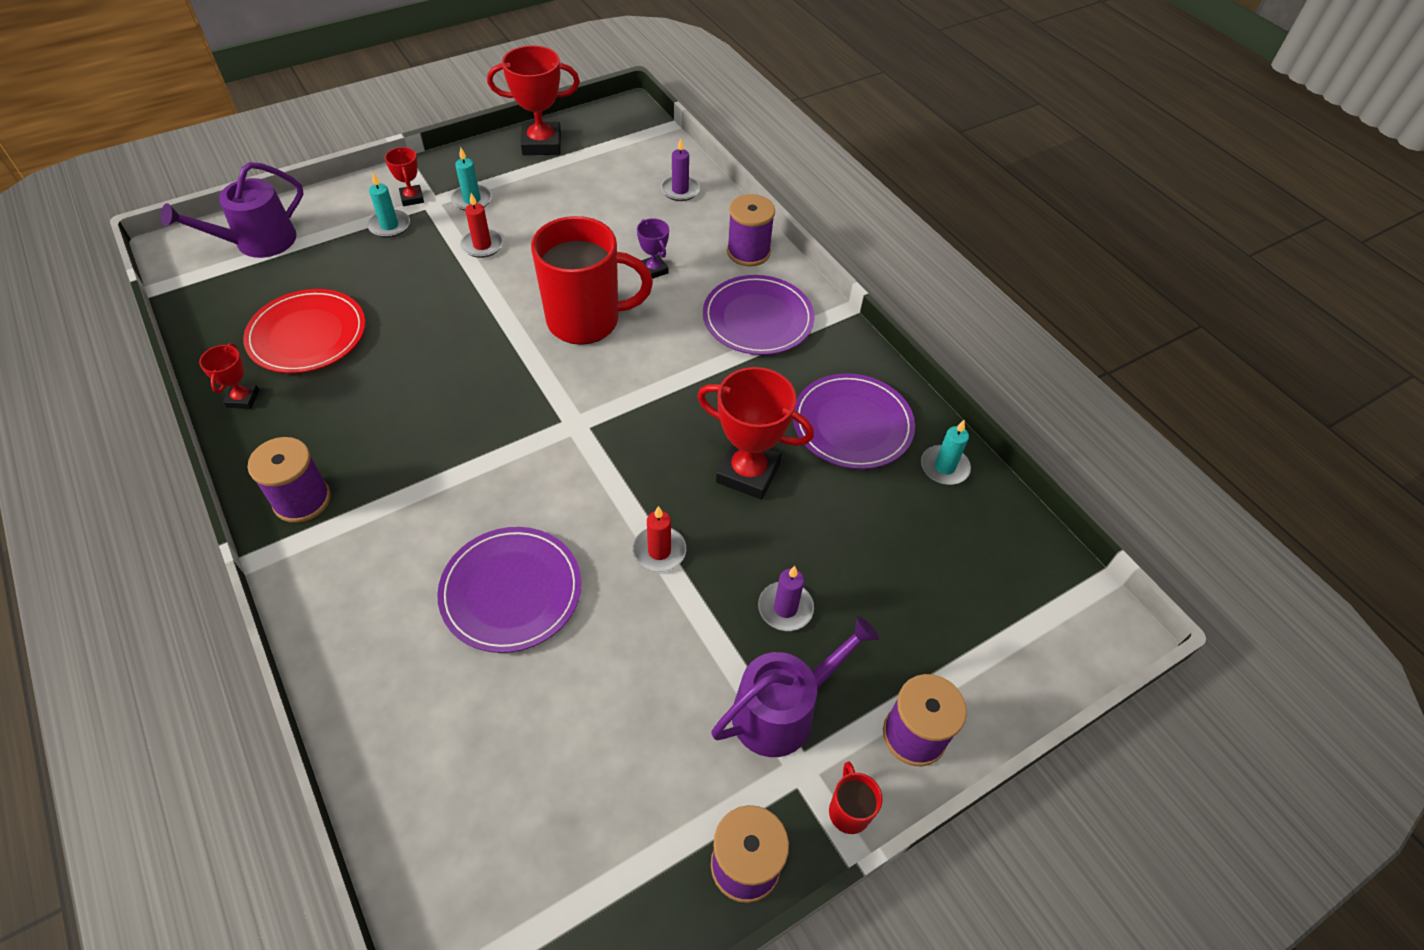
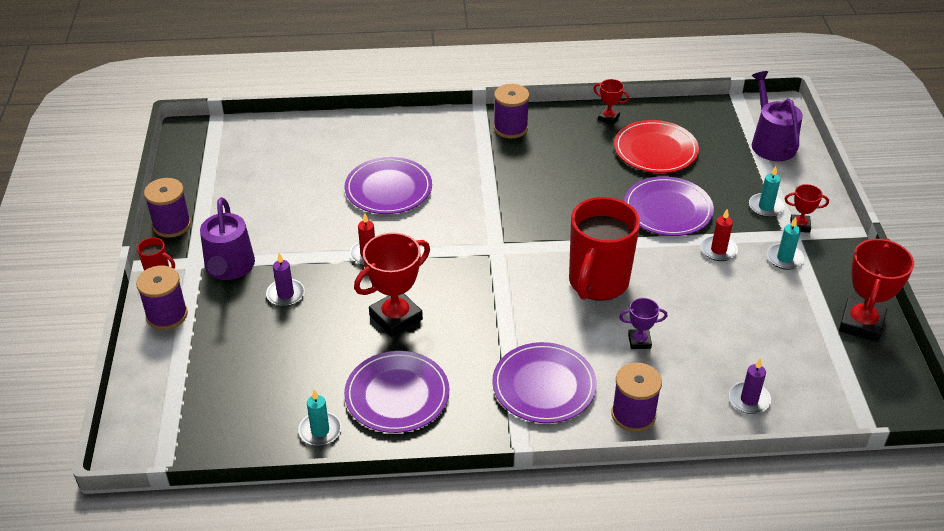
camera: 120 degrees right, 10 degrees down
none -> purple plate [624,176,714,236]

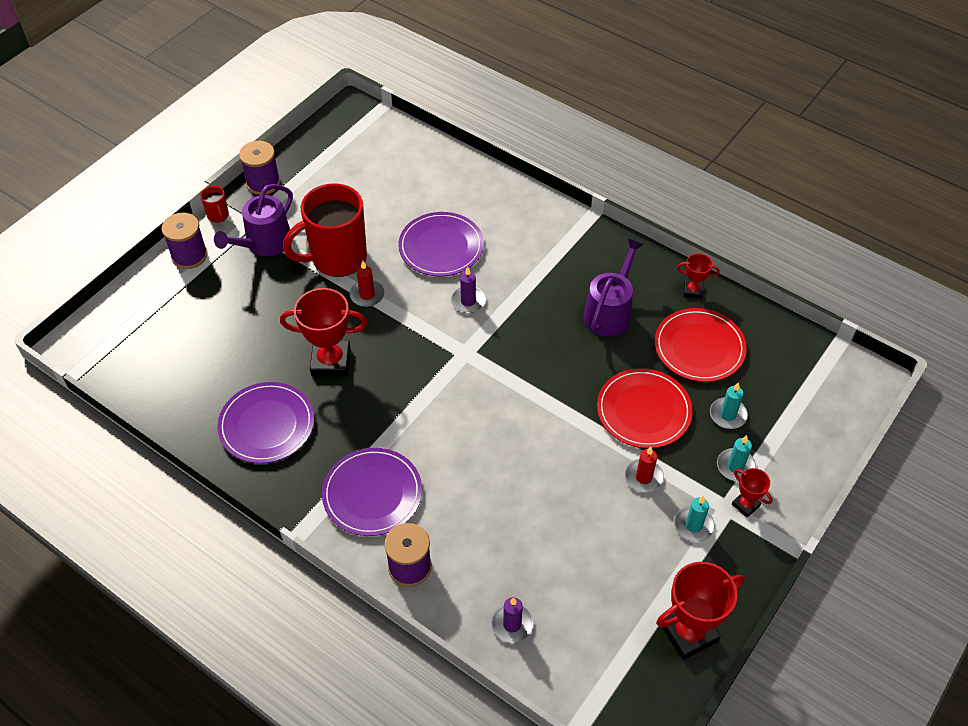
camera: 40 degrees right, 10 degrees up
purple candle [266,253,305,306] -> purple candle moved to [451,267,486,313]
turquoise candle [298,389,342,446] -> turquoise candle moved to [710,382,748,429]
purple spool [494,84,529,138] -> none
red mug [569,197,640,301] -> red mug moved to [283,183,367,277]
red trophy [593,79,629,125] -> red trophy turned 60 degrees counterclockwise [677,253,719,299]
purple trophy [619,298,667,349] -> none
purple plate [624,176,714,236] -> red plate [597,368,693,448]
purple watering can [752,71,803,161] -> purple watering can moved to [583,238,644,337]

